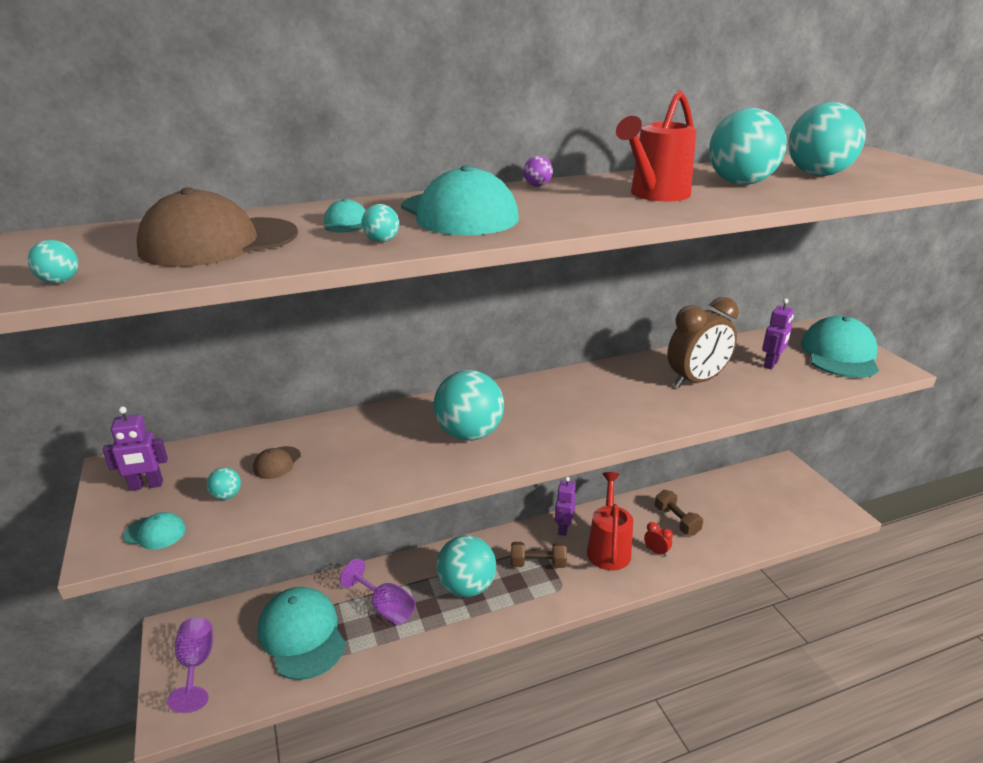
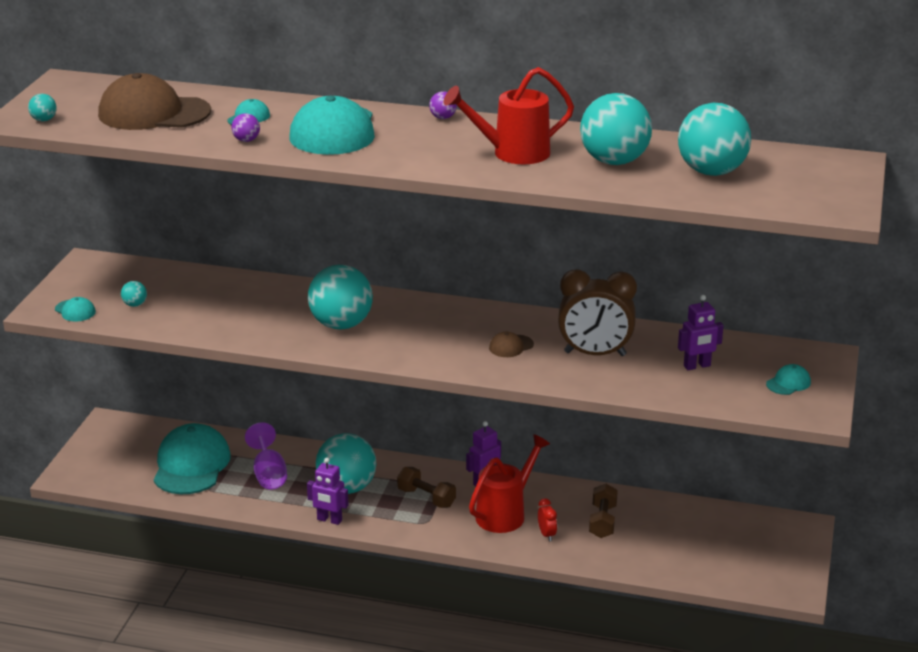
camera: 35 degrees right, 0 degrees up
purple robot [102,407,168,491] -> purple robot moved to [307,458,348,525]
purple goblet [167,617,213,713] -> none
brown cap [253,446,301,479] -> brown cap moved to [489,332,534,357]
turquoise ball [362,204,399,242] -> purple ball [231,113,260,142]
turquoise cap [801,316,879,378] -> turquoise cap [766,364,811,395], size x0.43

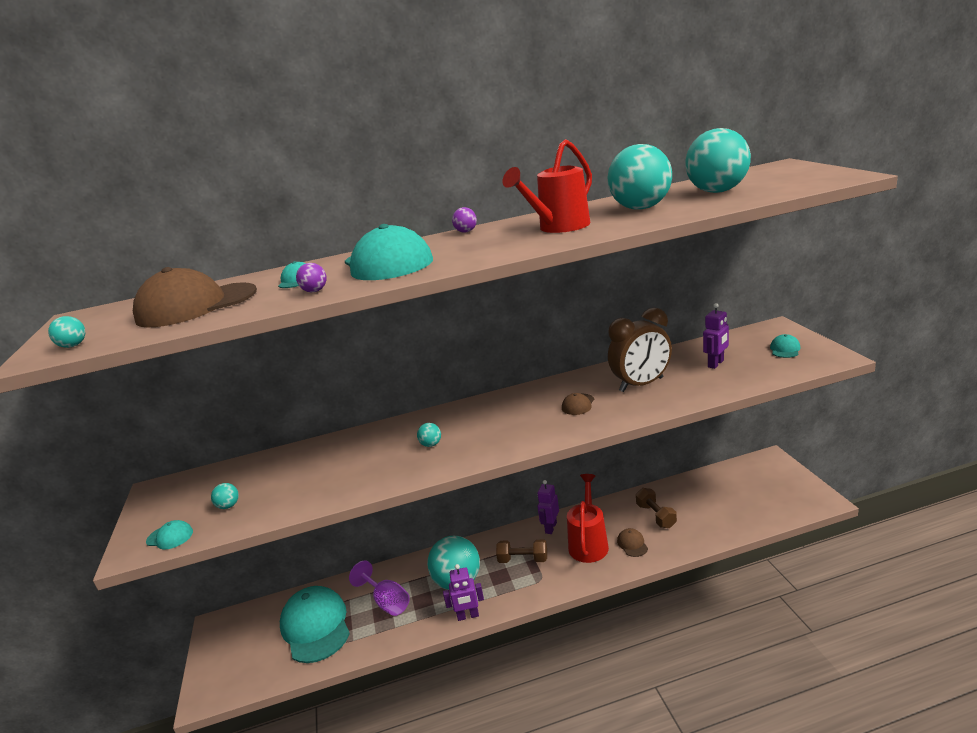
camera: 25 degrees left, 5 degrees down
turquoise ball [308,265,373,330] -> turquoise ball [417,423,441,447], size x0.41
red clock [538,498,557,541] -> brown cap [617,528,648,557]

